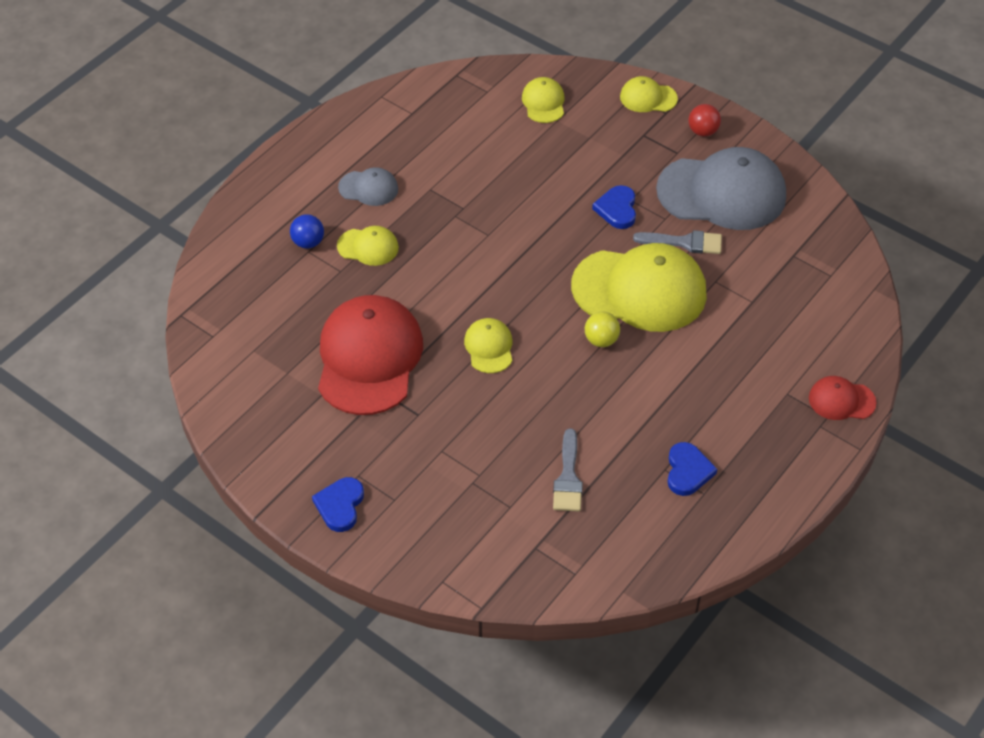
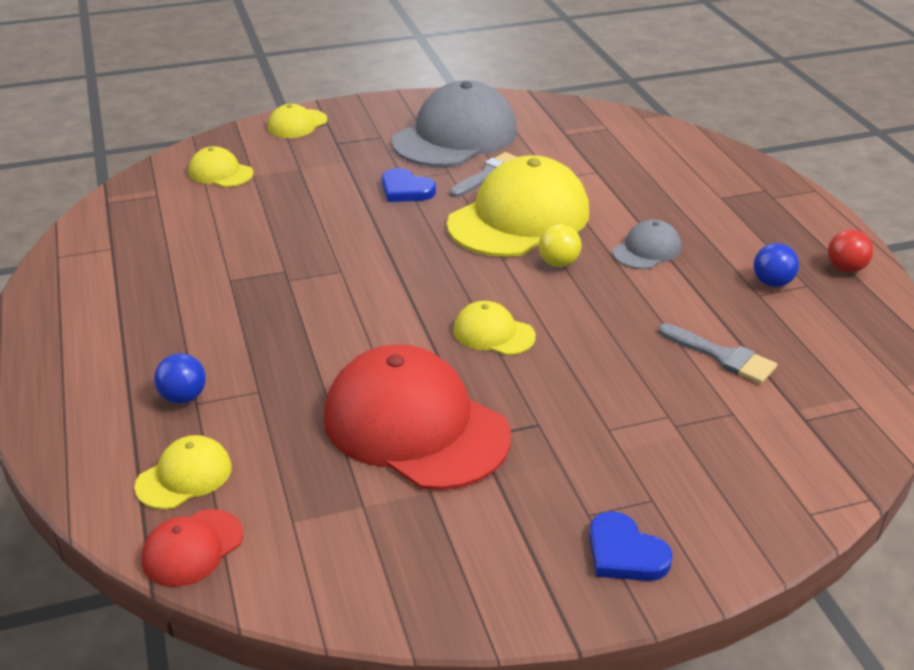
camera: 55 degrees left, 15 degrees down
yellow cap [337,226,399,266] -> yellow cap moved to [135,435,232,509]
grey cap [338,167,398,206] -> grey cap moved to [613,219,681,269]
blue heart [668,442,717,496] -> blue ball [754,243,799,287]
red ball [689,104,721,136] -> red ball moved to [828,229,873,273]
red cap [809,376,877,420] -> red cap moved to [142,509,243,587]

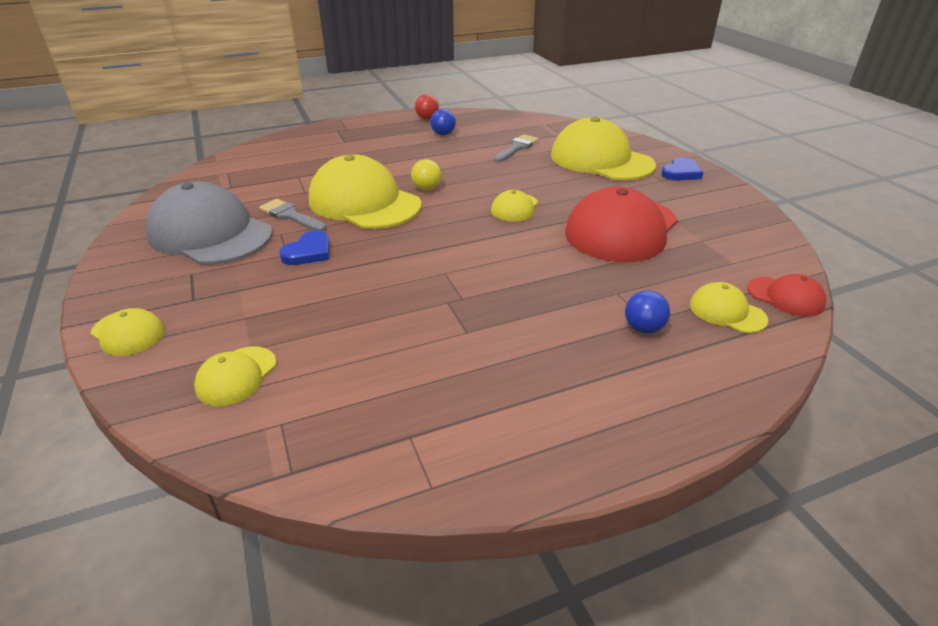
camera: 95 degrees left, 0 degrees up
grey cap [613,219,681,269] -> none
none -> yellow cap [551,117,656,180]

